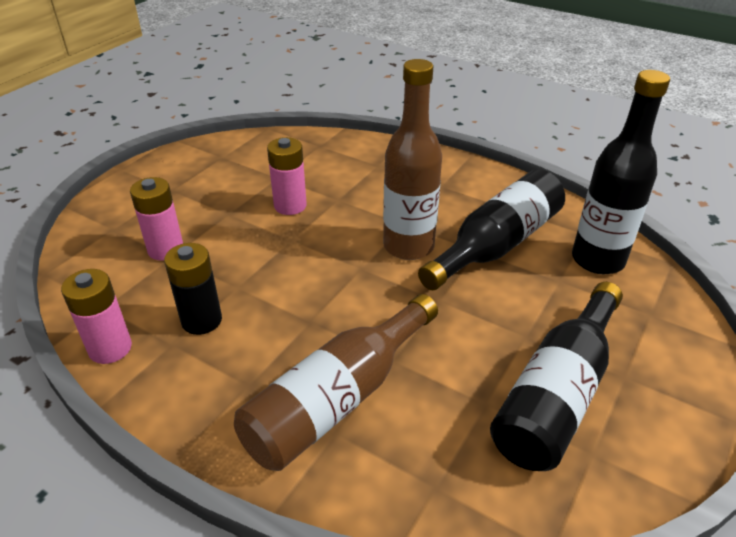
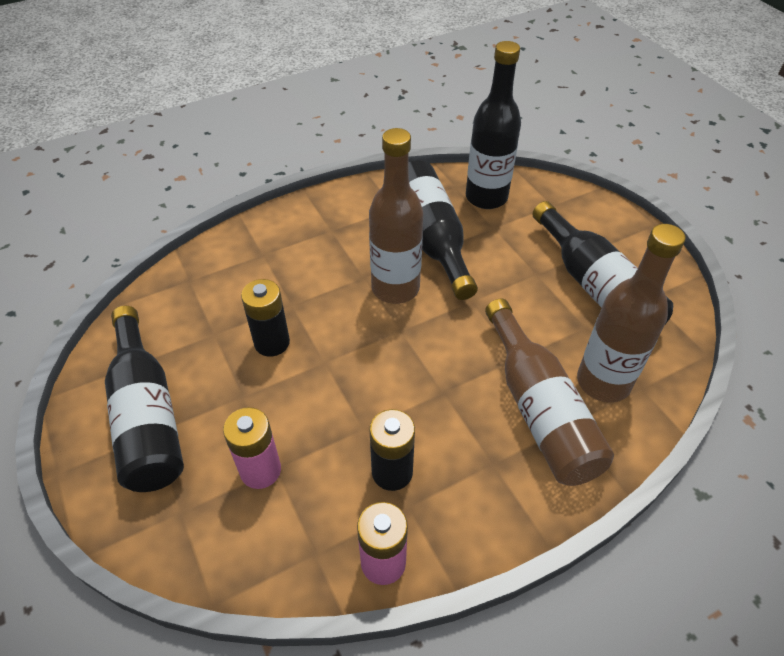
camera: 60 degrees left, 10 degrees up
pink battery [267,137,307,215] -> black battery [241,279,290,357]
none -> black bottle [105,306,184,492]
none -> brown bottle [577,224,686,403]

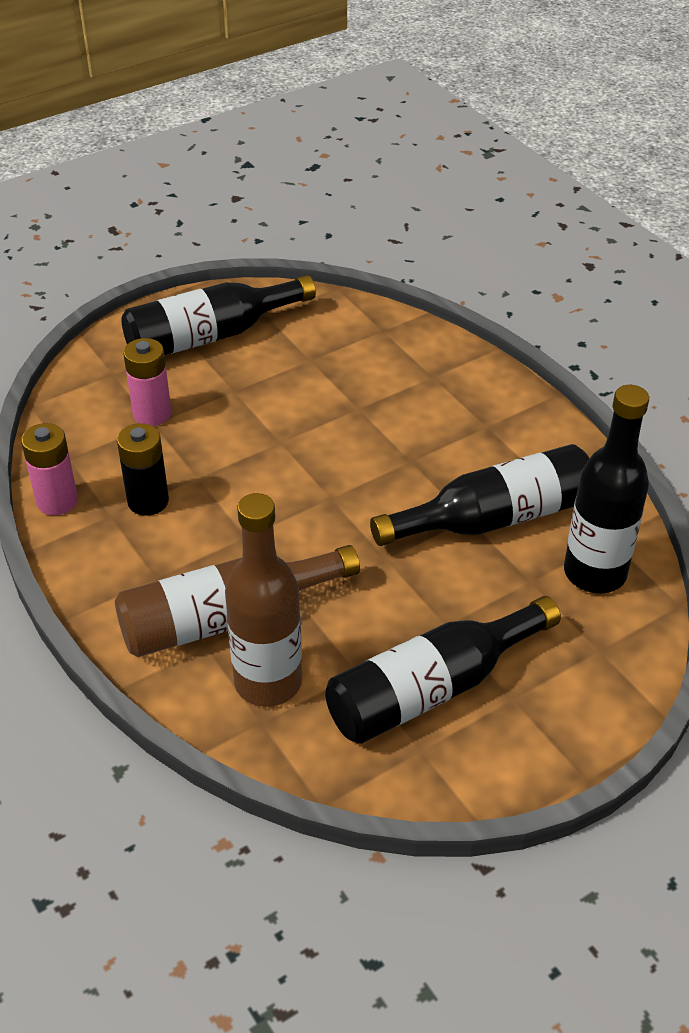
camera: 85 degrees right, 5 degrees down
black battery [241,279,290,357] -> none
brown bottle [369,128,423,304] -> none

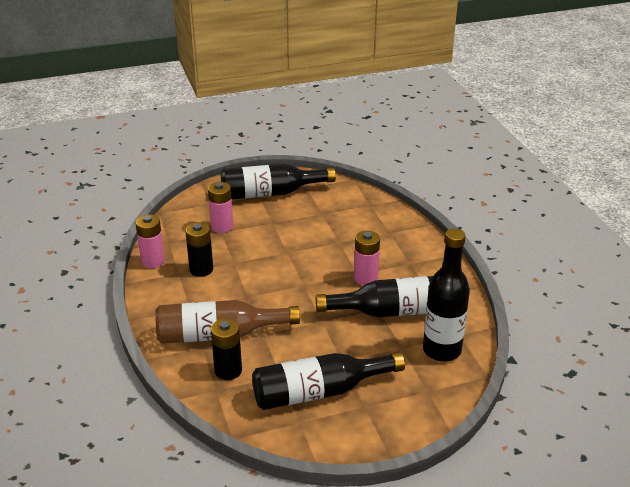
camera: 15 degrees right, 10 degrees down
brown bottle [225,493,302,707] -> black battery [211,319,242,380]
none -> pink battery [354,231,380,285]

